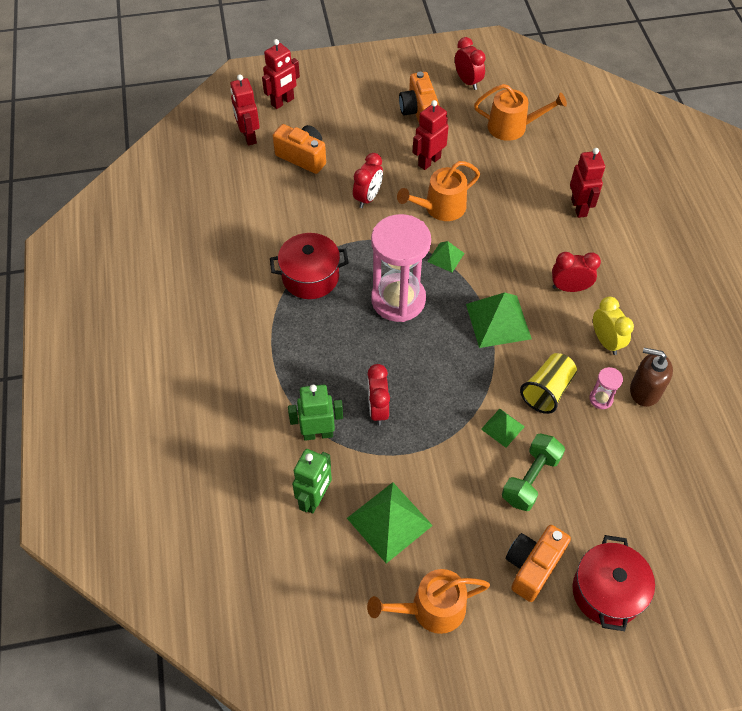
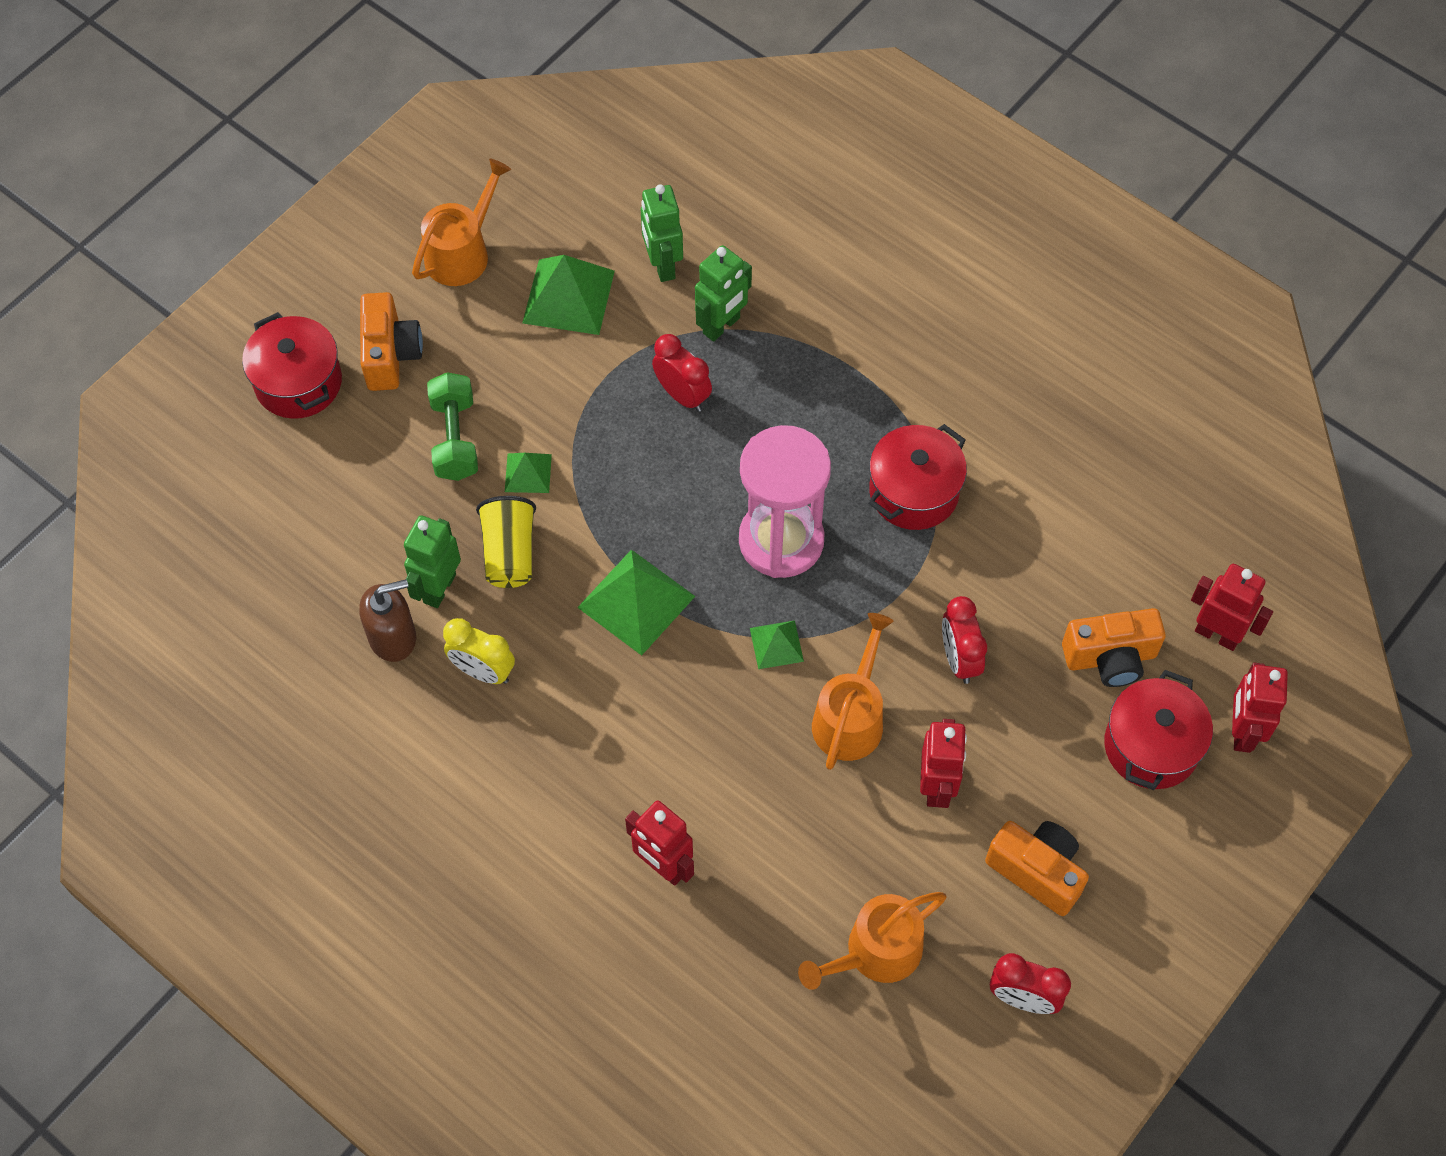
camera: 140 degrees right, 5 degrees up
red clock [552,252,601,292] -> none
pink hourglass [589,367,623,409] -> green robot [404,515,461,608]
none -> red pot [1104,670,1213,790]

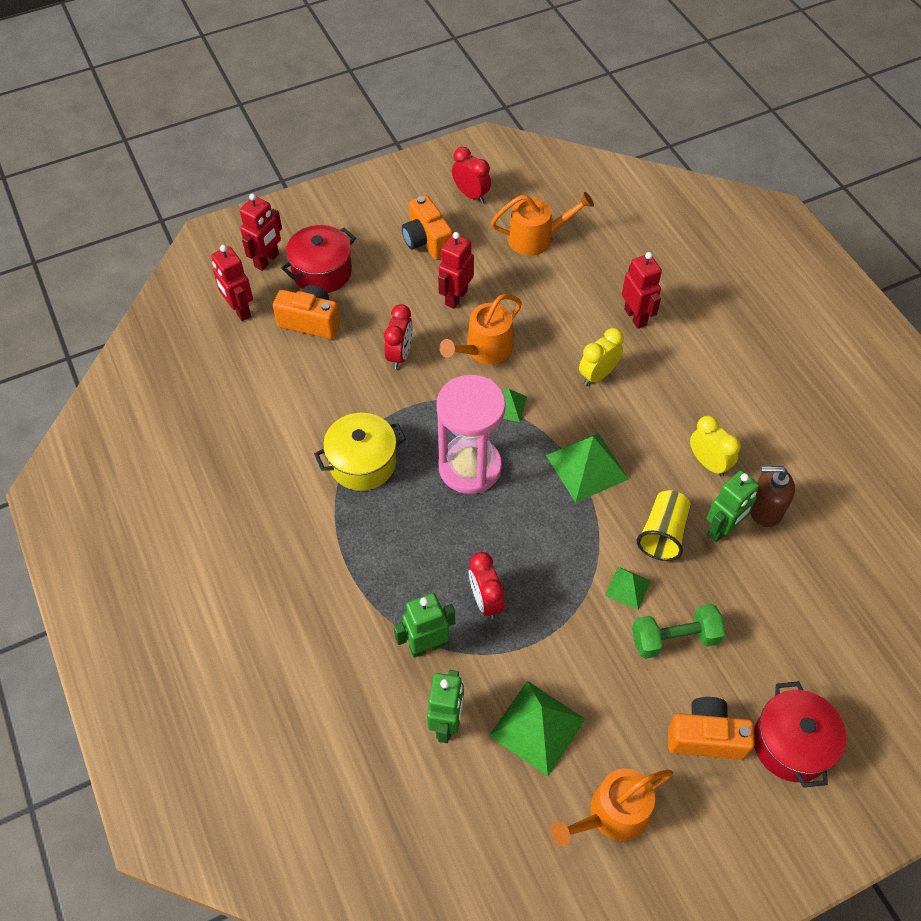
camera: 155 degrees left, 5 degrees down
orange camera [360,292,423,391] -> orange camera turned 75 degrees clockwise [668,697,755,760]
green dumbbell [427,372,478,481] -> green dumbbell turned 60 degrees clockwise [632,604,726,659]
red pot [868,424,967,530] -> yellow pot [314,413,406,491]
none -> yellow clock [579,328,624,386]

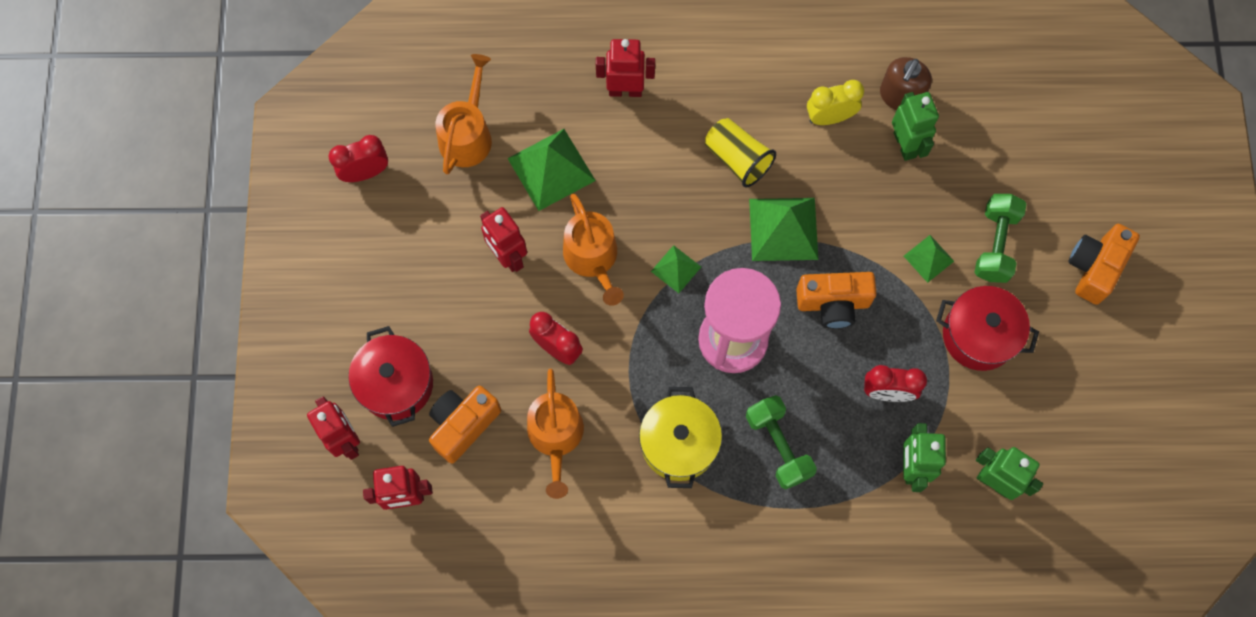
camera: 65 degrees left, 15 degrees up
orange camera [402,195,453,260] -> orange camera moved to [796,272,877,329]
green pyramid [489,681,585,776] -> green pyramid moved to [507,129,596,211]
orange watering can [551,769,673,847] -> orange watering can moved to [527,369,584,499]
yellow clock [579,328,624,386] -> none
yellow cup [637,490,691,561] -> yellow cup moved to [705,118,776,187]
red pot [754,681,846,788] -> red pot moved to [936,286,1039,371]
none -> green dumbbell [746,395,817,489]

